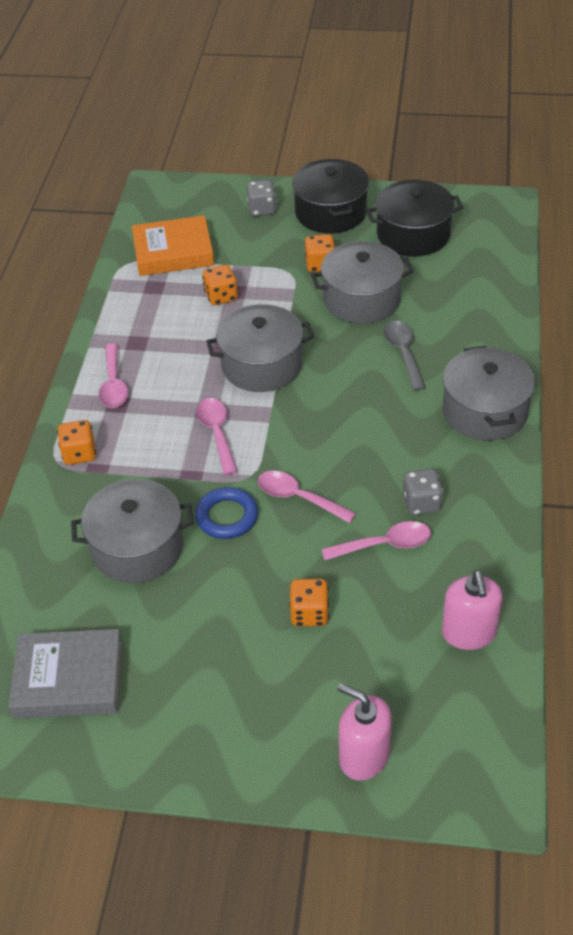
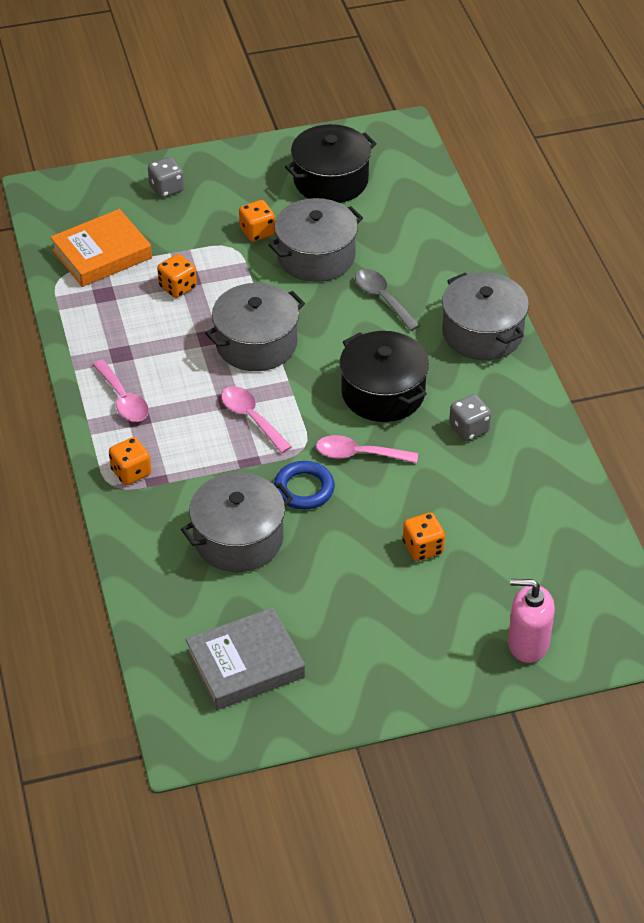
camera: 25 degrees left, 0 degrees up
black pot [292,159,369,233] -> black pot moved to [340,331,429,422]
pink spoon [321,521,431,561] -> none
pink soap dispenser [442,570,503,650] -> none

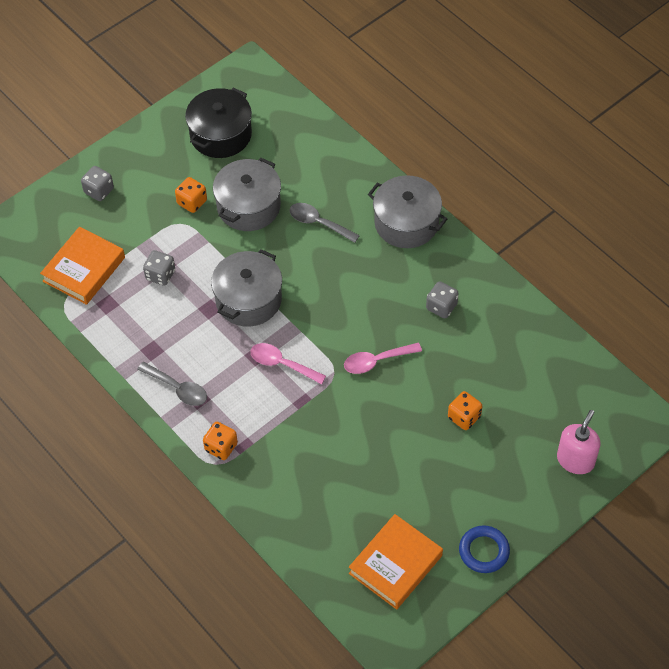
camera: 25 degrees left, 10 degrees up
pink spoon [92,360,149,422] -> grey spoon [137,362,207,406]
orange dice [157,254,197,298] -> grey dice [143,250,175,286]
grey pot [181,472,293,572] -> none
grey book [186,607,305,710] -> orange book [349,514,443,609]
blue ring [274,461,335,510] -> blue ring moved to [459,525,510,573]
black pot [340,331,429,422] -> none
pink soap dispenser [508,579,555,663] -> pink soap dispenser turned 135 degrees clockwise [557,410,600,474]

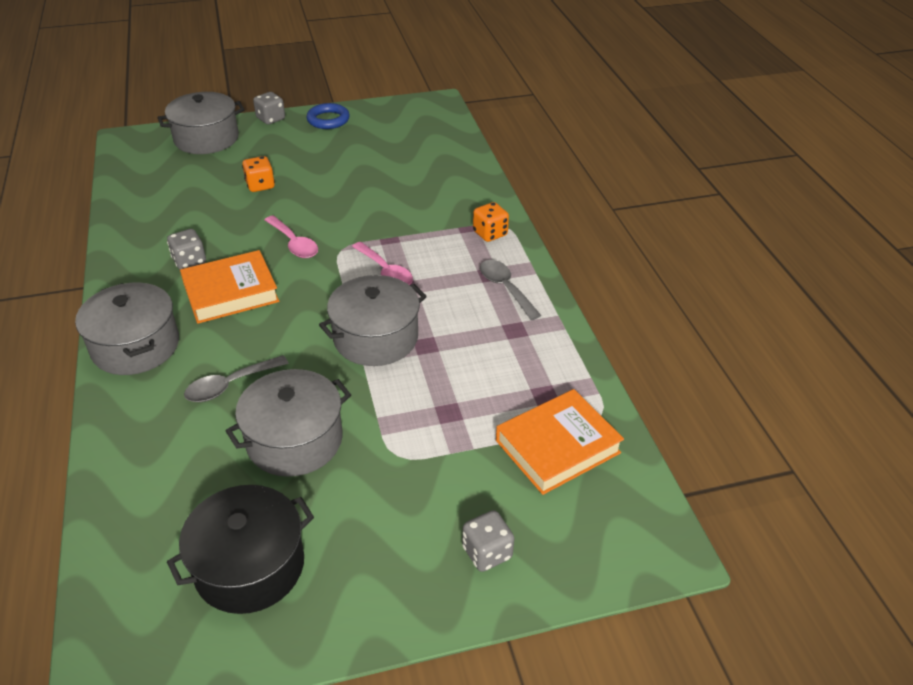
camera: 155 degrees left, 15 degrees down
grey dice [143,250,175,286] -> grey dice moved to [253,92,285,125]
orange dice [175,177,207,213] -> none
grey spoon [289,203,360,243] -> grey spoon turned 90 degrees clockwise [184,355,289,402]
pink spoon [344,343,422,374] -> pink spoon turned 45 degrees clockwise [265,216,318,258]
orange book [349,514,443,609] -> orange book moved to [180,250,279,324]
pink soap dispenser [557,410,600,474] -> grey pot [158,92,244,154]

